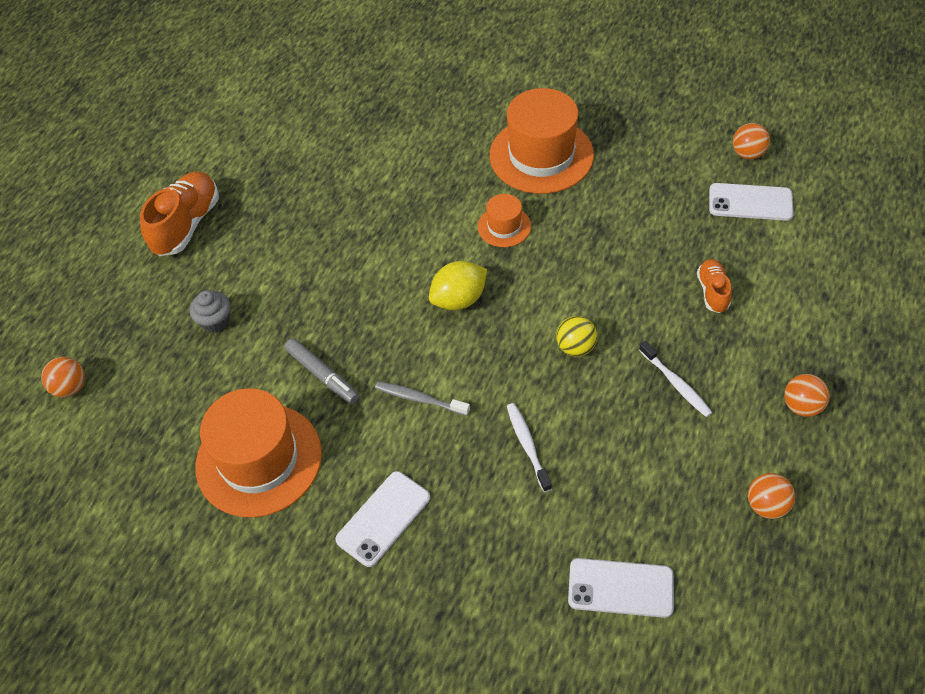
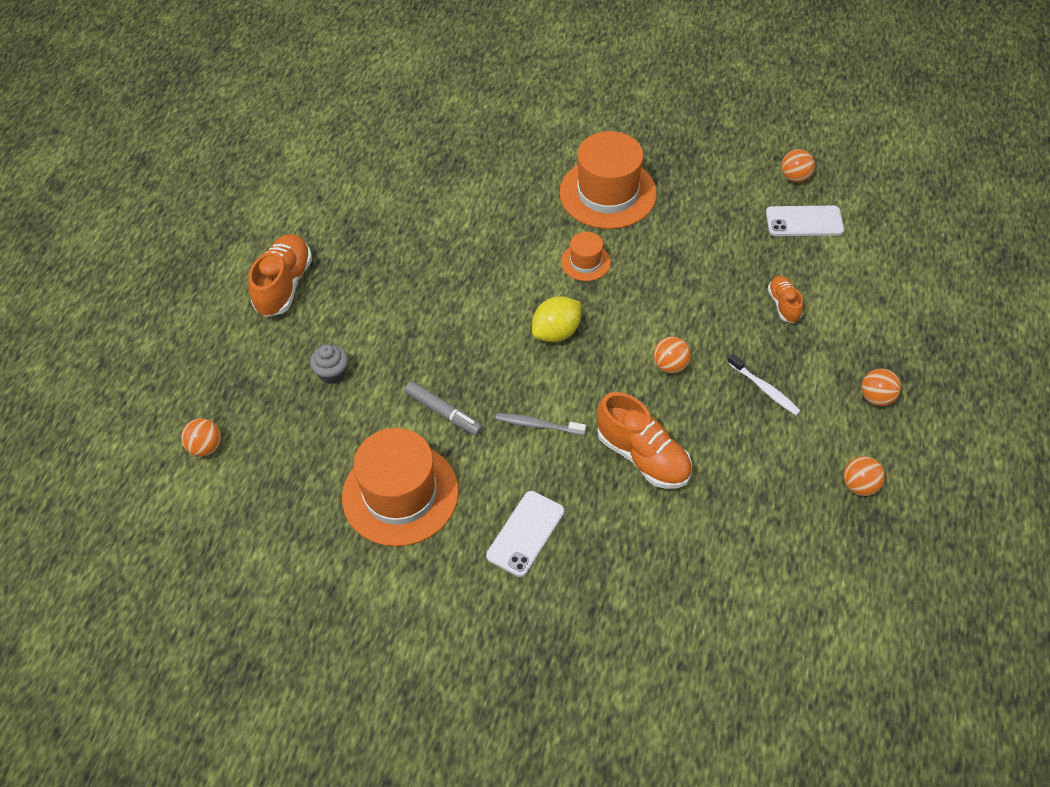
camera: 10 degrees left, 0 degrees up
white toothbrush [507,403,552,492] -> orange shoe [597,392,692,489]
yellow ball [556,316,597,357] -> orange ball [654,337,691,373]
white phone [568,558,674,618] -> none

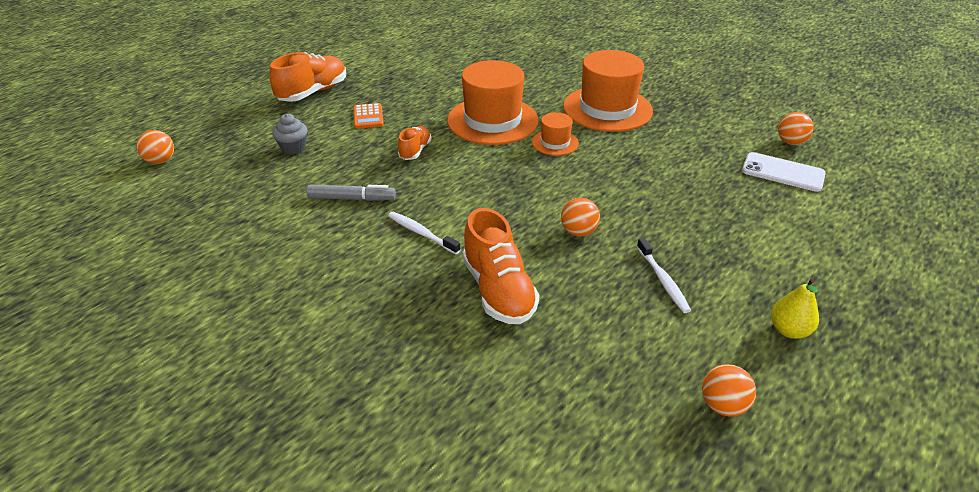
camera: 25 degrees right, 15 degrees down
orange hat [342,428,459,546] -> orange hat moved to [447,60,539,145]
grey marker [405,381,483,436] -> grey marker turned 60 degrees counterclockwise [306,185,396,201]
white phone [486,491,565,577] -> none
grey toothbrush [495,413,586,436] -> white toothbrush [388,212,461,254]
yellow lemon [532,296,581,342] -> none
orange shoe [768,276,803,323] -> orange shoe moved to [398,126,432,160]
orange ball [862,369,901,406] -> yellow pear [771,278,819,339]
none -> orange calculator [353,103,384,129]

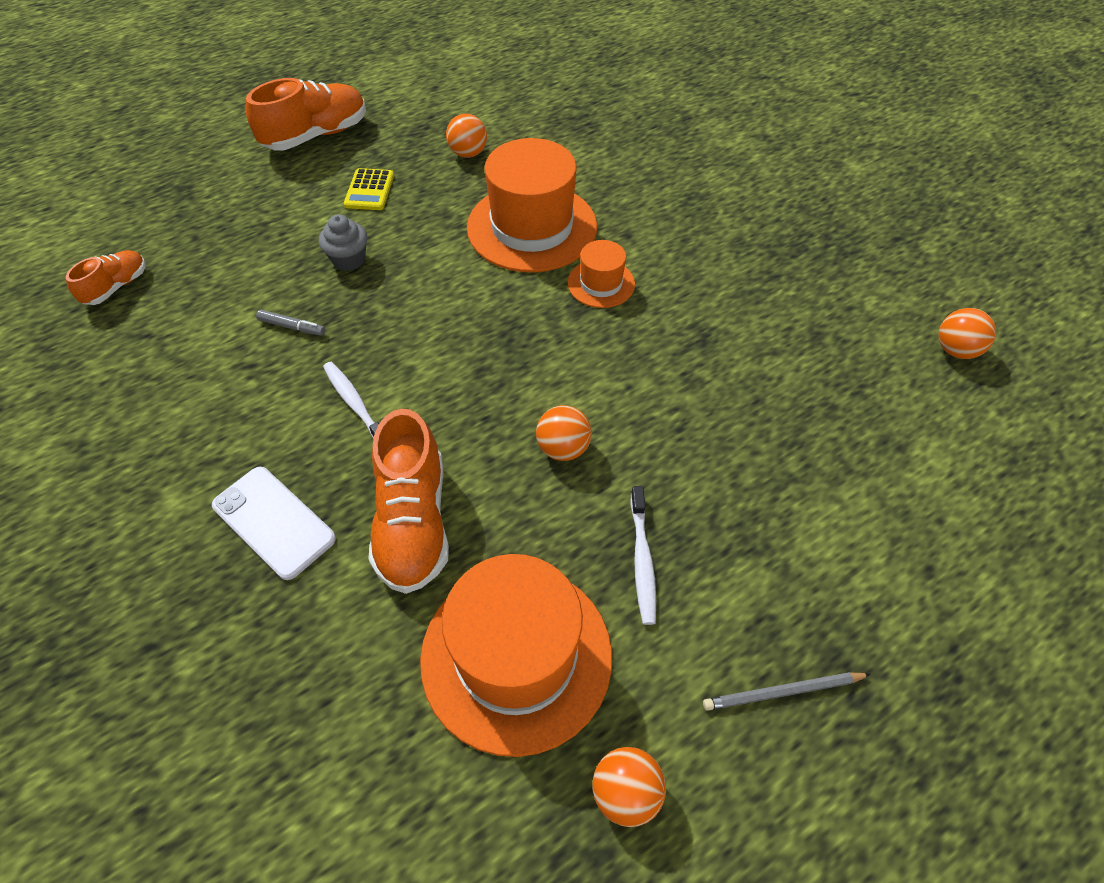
camera: 15 degrees right, 15 degrees up
orange ball [136,130,174,164] -> orange ball moved to [446,114,487,158]
grey cupcake [272,114,307,155] -> grey cupcake moved to [319,214,367,271]
grey marker [306,185,396,201] -> grey marker [256,310,325,336], size x0.61
orange calculator [353,103,384,129] -> yellow calculator [344,168,394,210]
orange shoe [398,126,432,160] -> orange shoe moved to [66,250,146,305]
orange hat [563,50,653,132] -> orange hat moved to [420,554,612,757]
white phone [742,152,826,192] -> white phone moved to [212,467,336,580]
yellow pear [771,278,819,339] -> grey pencil [703,672,871,711]

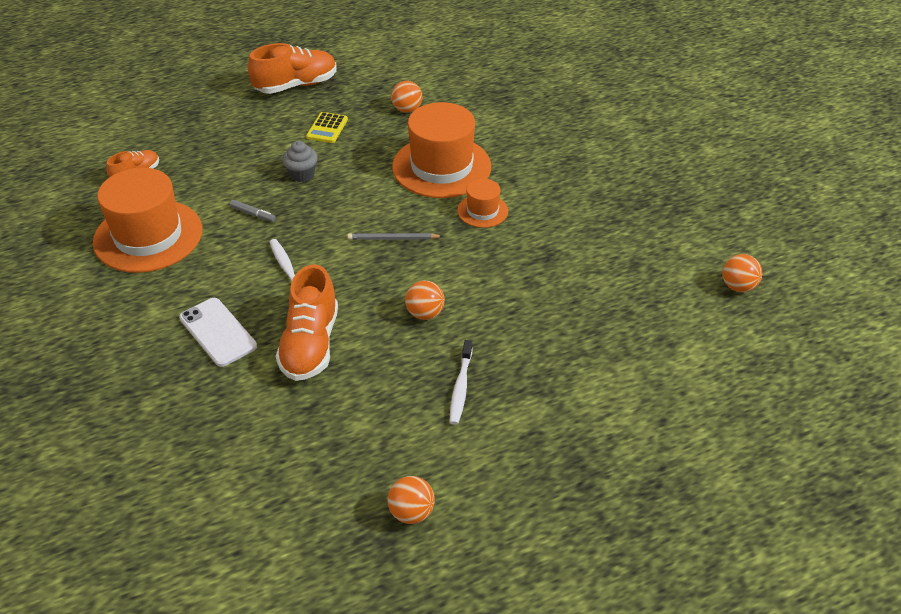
camera: 10 degrees right, 10 degrees down
orange hat [420,554,612,757] -> orange hat moved to [93,168,202,273]
grey pencil [703,672,871,711] -> grey pencil moved to [347,233,443,240]

